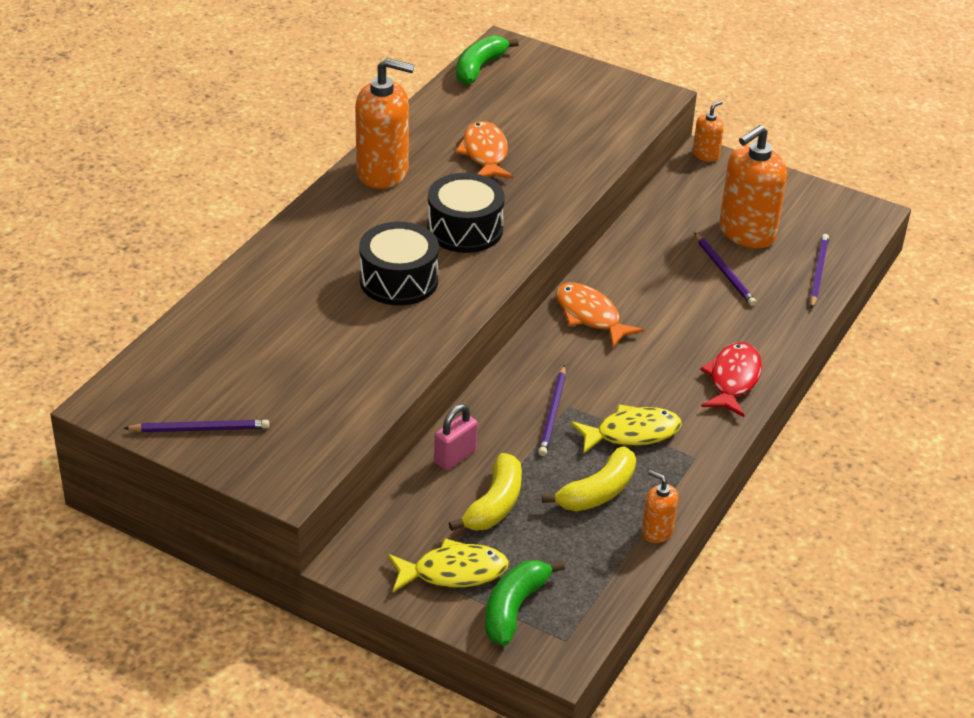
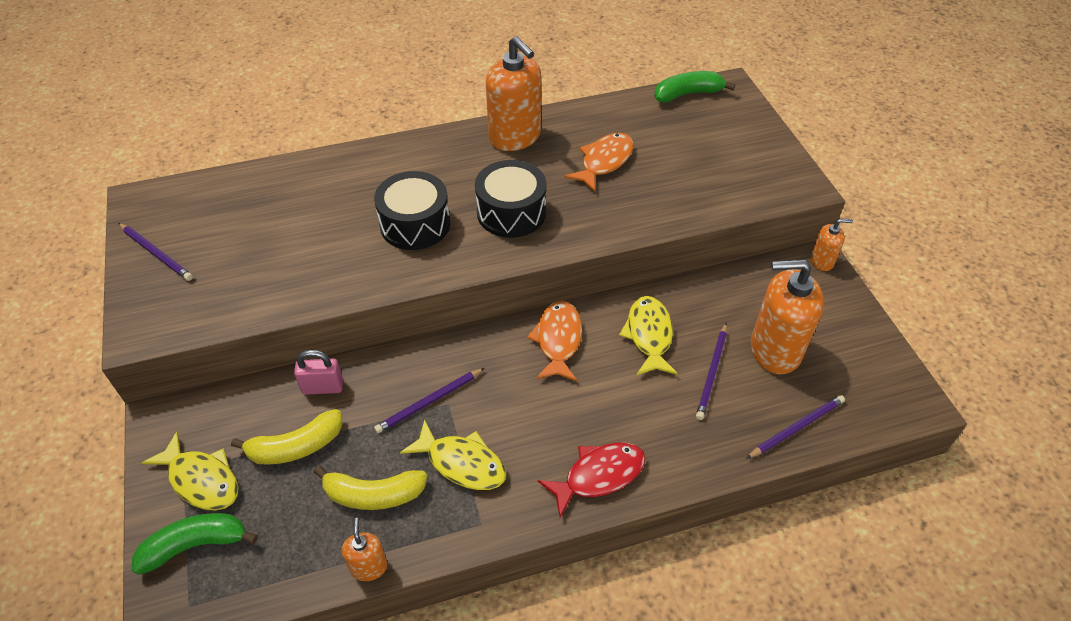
camera: 45 degrees right, 10 degrees up
none -> yellow fish [619,296,677,376]

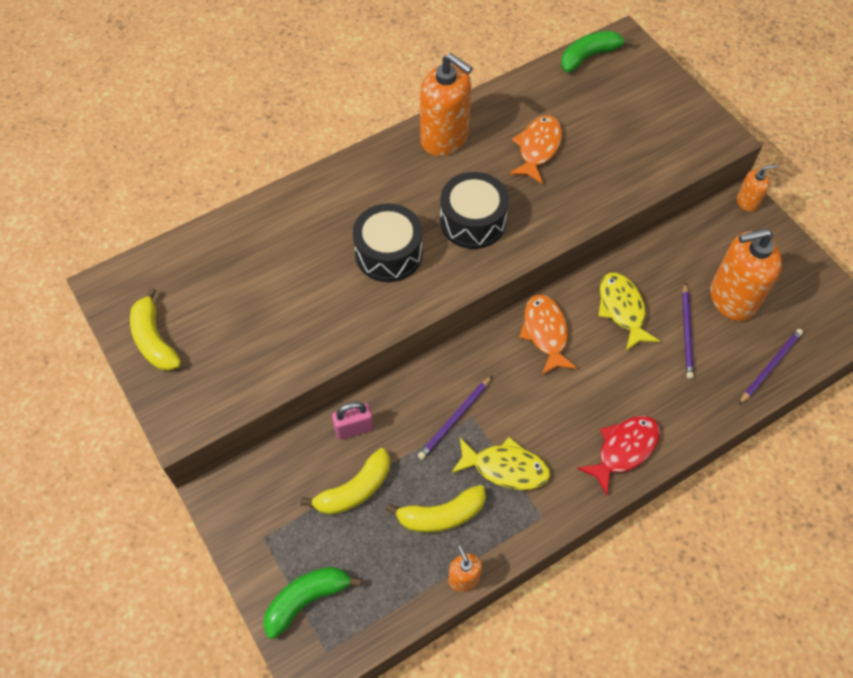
camera: 15 degrees left, 10 degrees up
purple pencil [118,223,193,281] -> yellow banana [130,287,181,371]
yellow fish [142,432,239,511] -> none

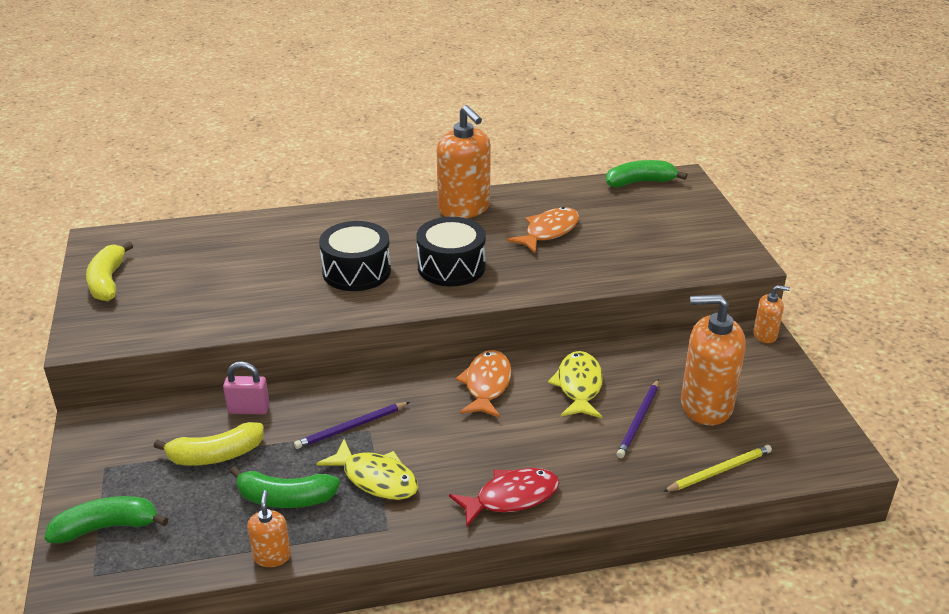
camera: 20 degrees right, 25 degrees down
yellow banana [385,485,486,533] -> green banana [230,466,340,508]
purple pencil [739,329,803,405] -> yellow pencil [663,445,772,492]

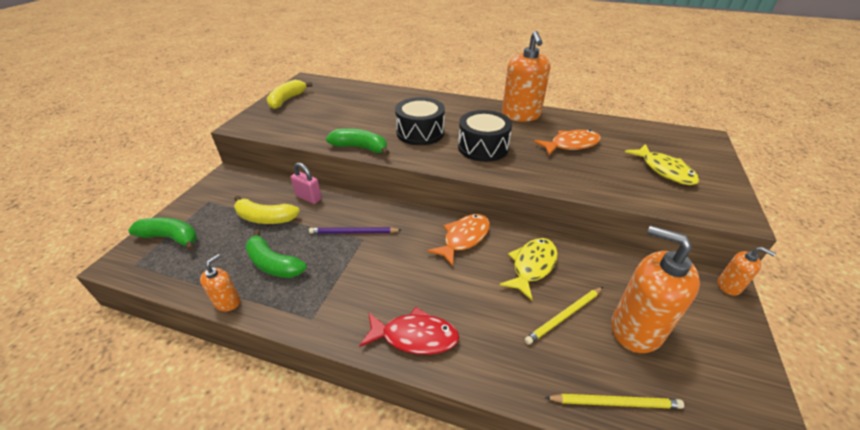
camera: 30 degrees right, 5 degrees up
yellow fish [316,439,418,500] -> yellow fish moved to [625,144,699,185]
green banana [606,160,687,187] -> green banana moved to [326,128,390,155]
purple pencil [616,379,659,458] -> yellow pencil [524,287,603,345]

